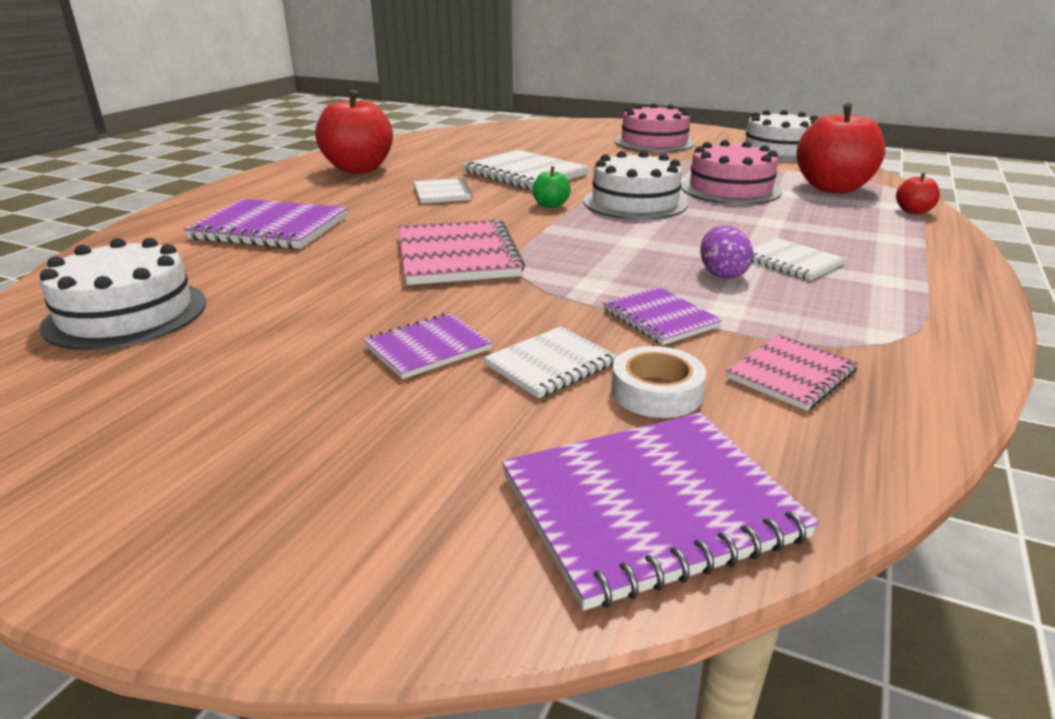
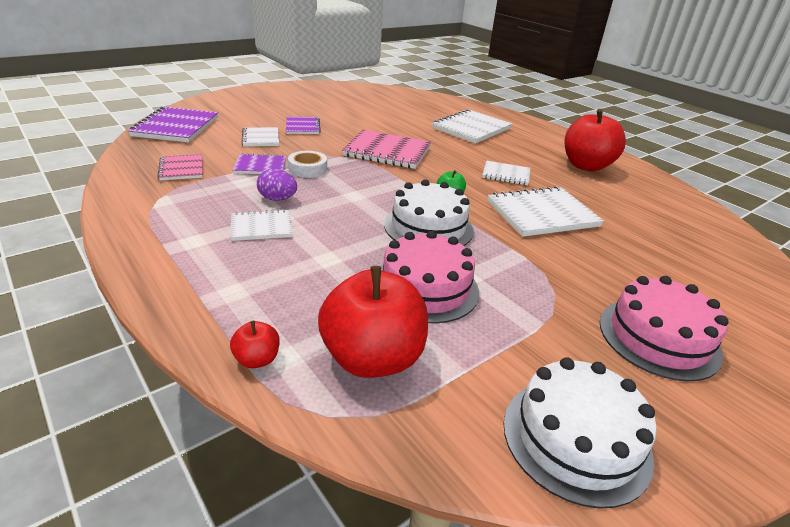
camera: 115 degrees right, 5 degrees up
white cake [40,238,206,350] -> none
purple notebook [184,199,348,249] -> white notebook [432,109,512,143]
white tape [611,346,706,418] -> white tape moved to [288,151,327,178]

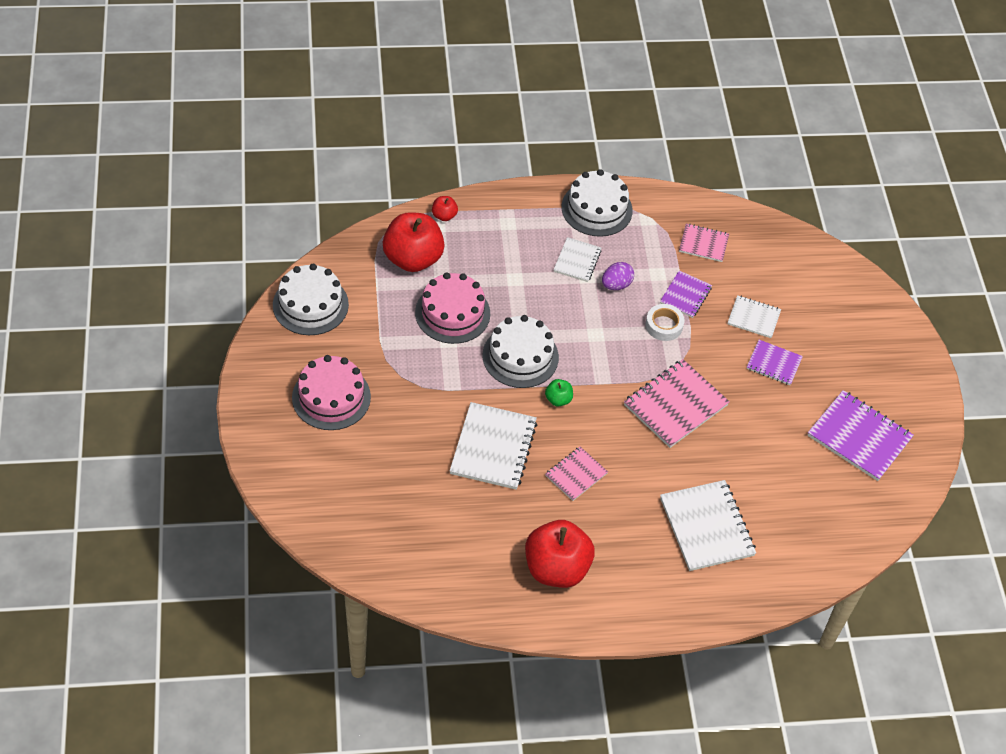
camera: 120 degrees right, 20 degrees up
purple notebook [128,106,218,142] -> purple notebook moved to [807,390,914,481]
white notebook [482,161,530,185] -> pink notebook [545,447,608,501]
none -> white cake [562,169,633,237]

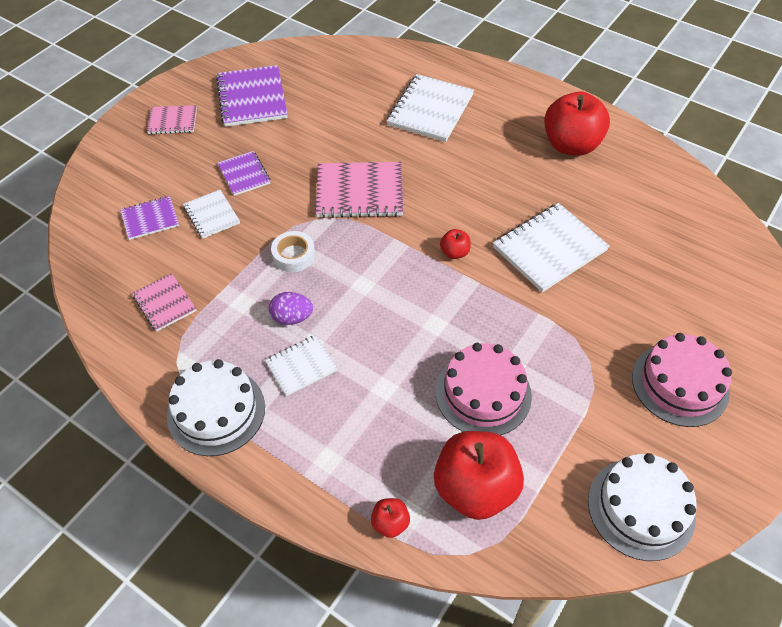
camera: 135 degrees left, 0 degrees up
white cake [483,315,559,388] -> none
green apple [545,379,573,407] -> red apple [440,229,471,259]
pink notebook [545,447,608,501] -> pink notebook moved to [147,105,197,134]
purple notebook [660,271,712,318] -> purple notebook moved to [120,196,179,240]

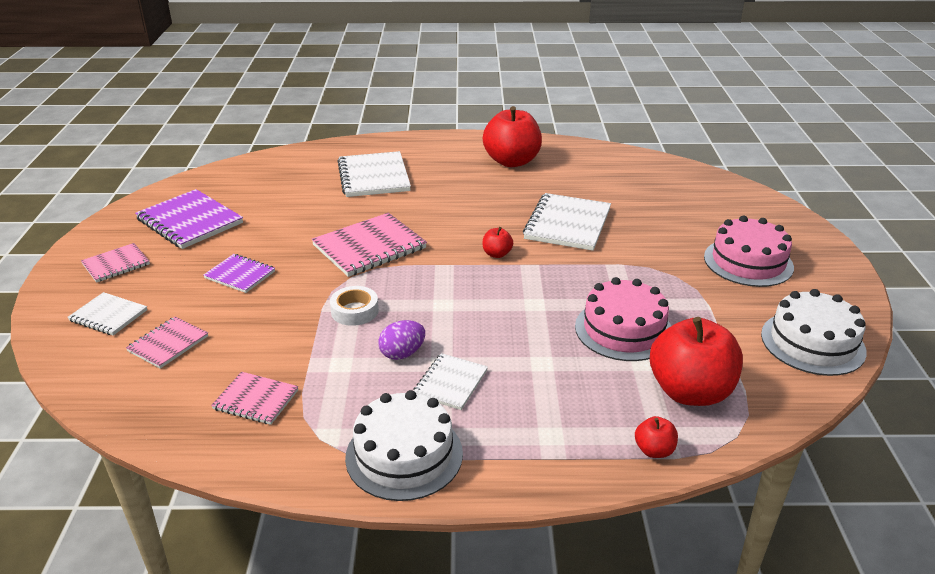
camera: 35 degrees left, 20 degrees down
purple notebook [120,196,179,240] -> pink notebook [126,317,208,369]
white notebook [183,190,240,239] -> white notebook moved to [67,292,147,336]

